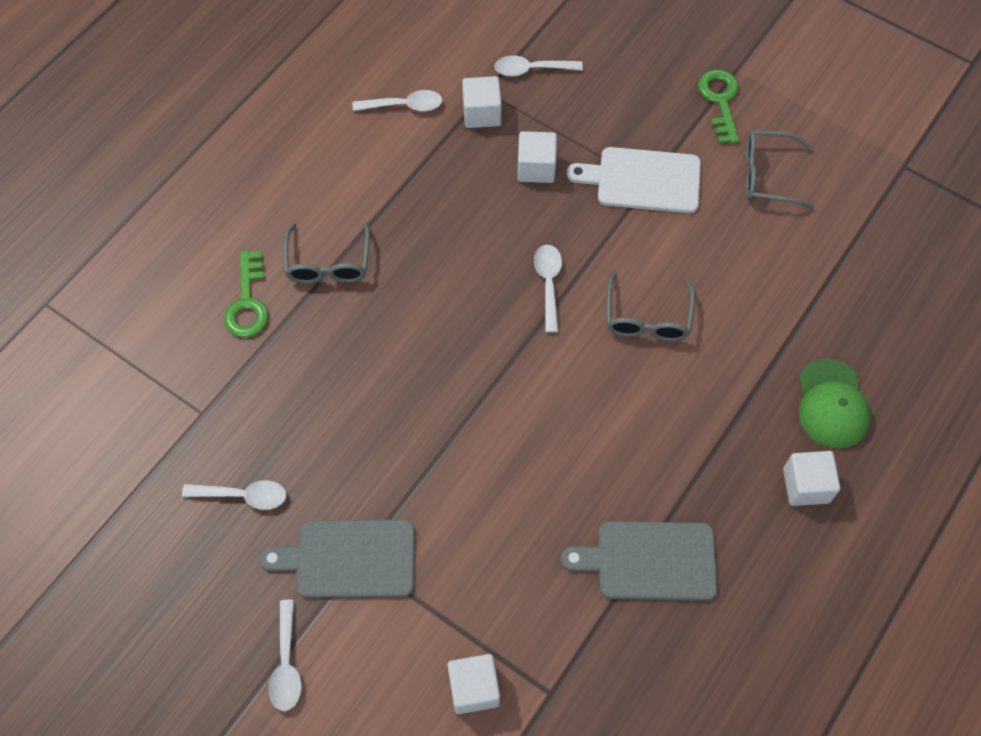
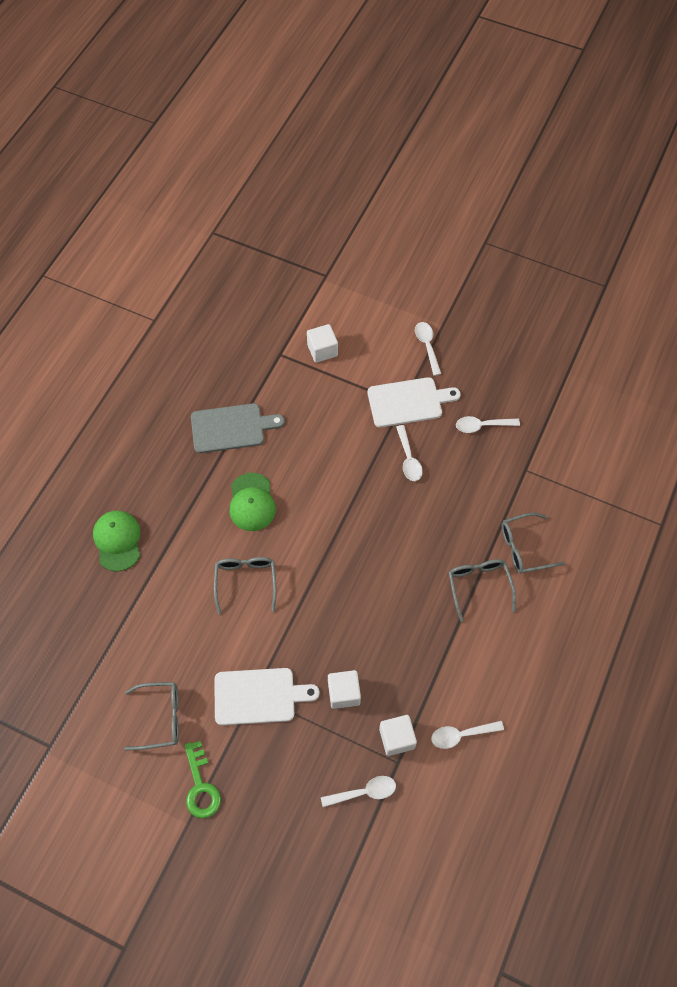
camera: 170 degrees right, 0 degrees up
green key [224,251,269,337] -> grey glasses [502,513,565,574]
grey cutting board [259,519,415,598] -> white cutting board [367,377,461,427]
white spoon [534,245,562,333] -> white spoon moved to [396,425,423,481]
white cube [783,451,840,506] -> none
none -> green cap [229,473,276,531]

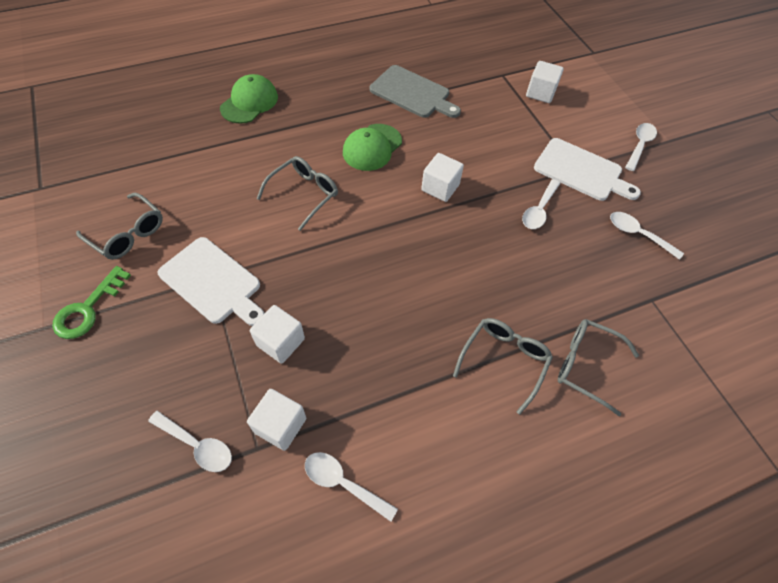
camera: 40 degrees right, 5 degrees down
none -> white cube [421,153,464,202]

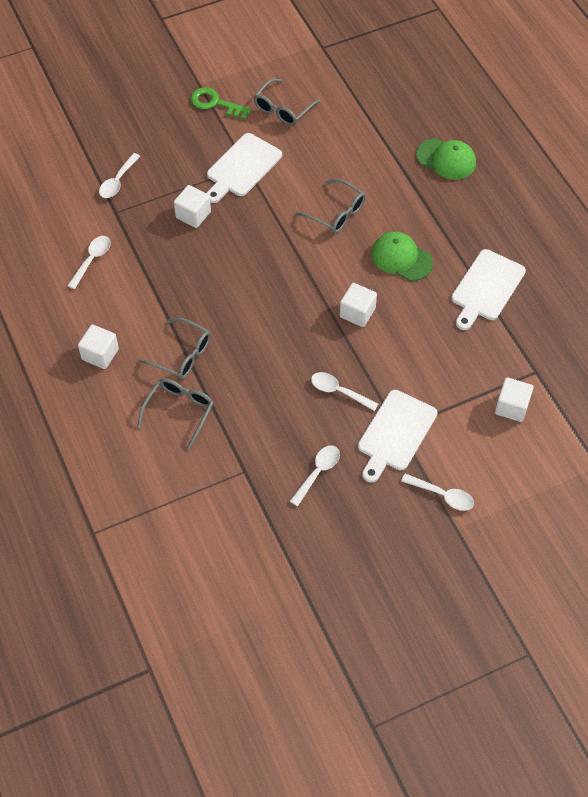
camera: 90 degrees right, 0 degrees up
white cube [247,389,306,451] -> white cube moved to [78,324,119,369]
grey cutting board [370,65,461,118] -> white cutting board [451,249,526,330]

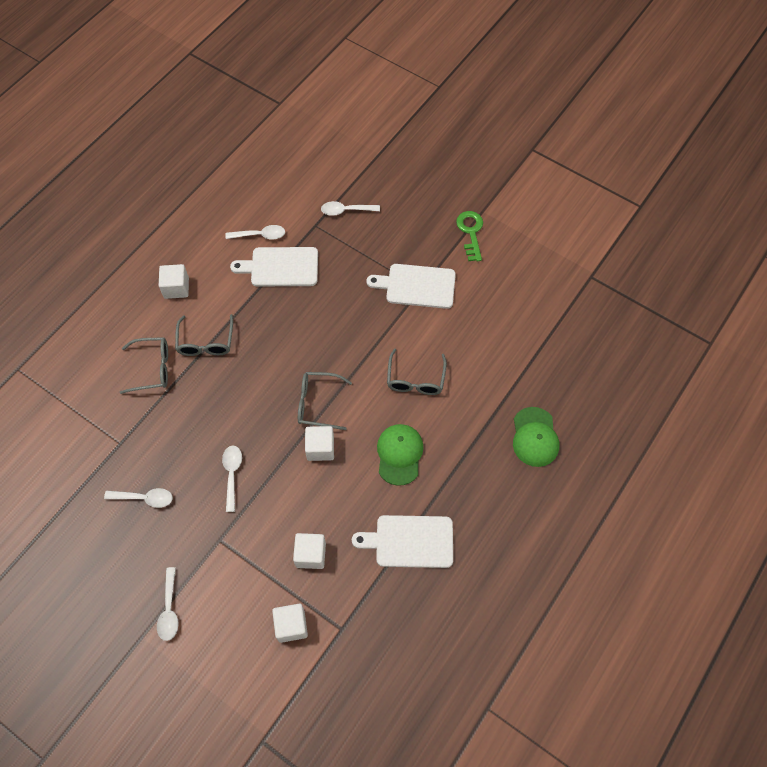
camera: 60 degrees right, 5 degrees up
white cube [174,185,211,228] -> white cube moved to [293,533,326,569]
grey glasses [254,78,321,126] -> grey glasses moved to [298,372,352,430]
white cutting board [358,390,437,483] -> white cutting board moved to [230,247,318,287]

